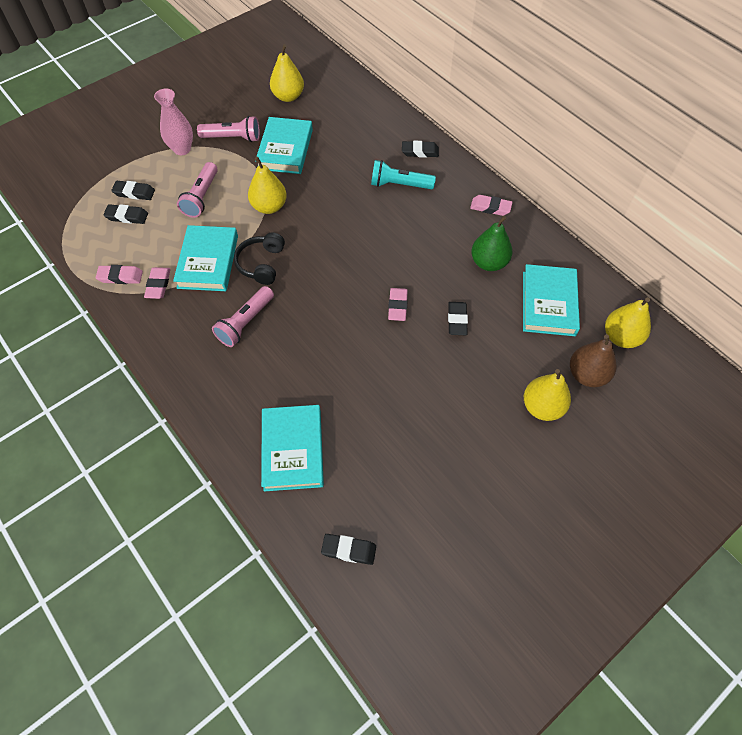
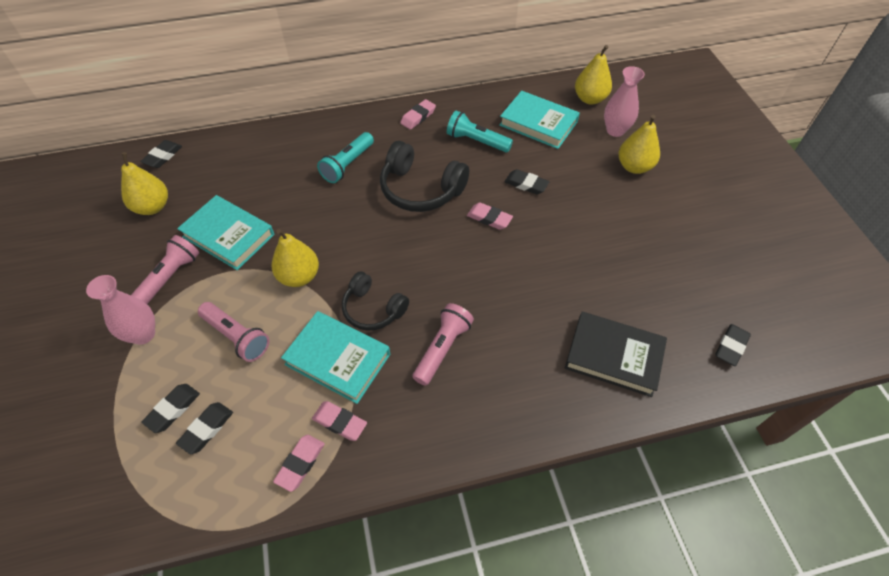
camera: 65 degrees left, 5 degrees down
pink flashlight [212,286,274,347] -> pink flashlight turned 120 degrees counterclockwise [412,303,474,386]
turquoise book [261,405,324,491] -> black book [565,312,667,397]
black eraser [402,141,439,158] -> black eraser moved to [140,140,182,168]
green pear [471,216,512,271] -> turquoise flashlight [447,110,513,152]
brown pear [570,334,616,387] -> pink vase [604,66,645,137]
none -> black headphones [380,141,469,212]

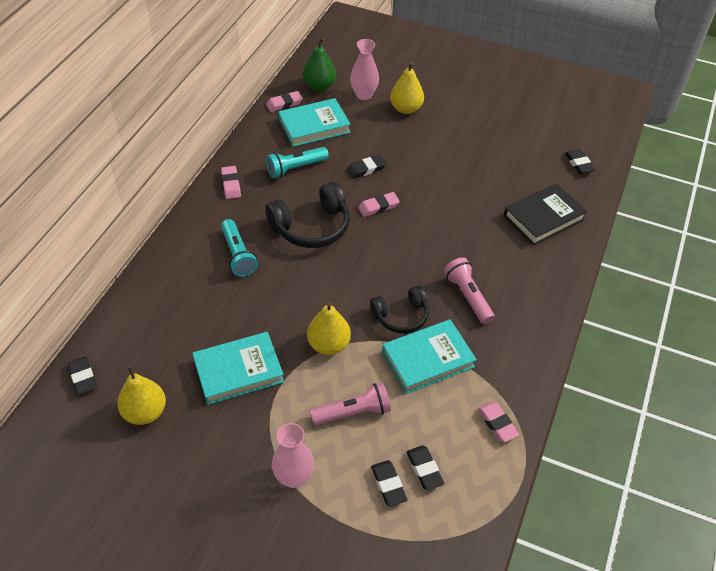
camera: 55 degrees left, 5 degrees down
pink flashlight [131,235,199,304] -> none
pink eraser [312,401,367,441] -> pink eraser moved to [266,91,303,112]
yellow pear [575,45,612,105] -> green pear [303,38,336,91]

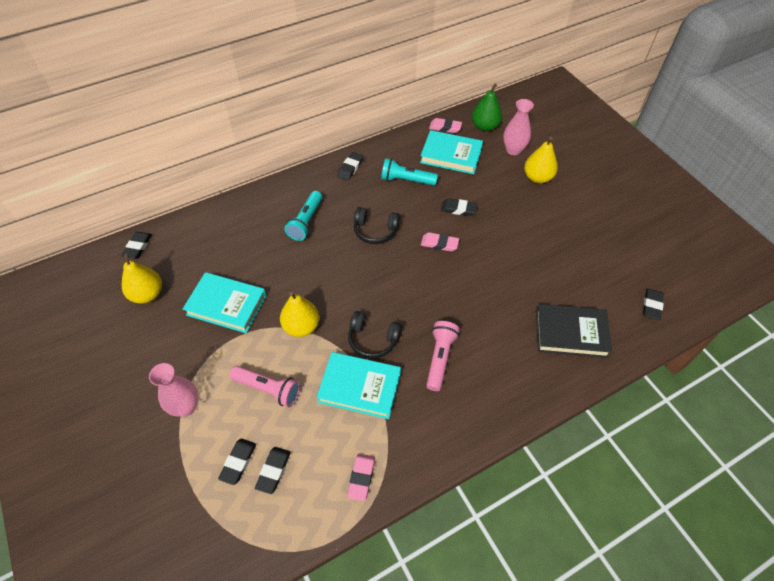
camera: 40 degrees right, 5 degrees up
pink eraser [221,166,241,199] -> black eraser [337,152,363,181]
black headphones [265,182,350,248] -> black headphones [354,207,400,244], size x0.65

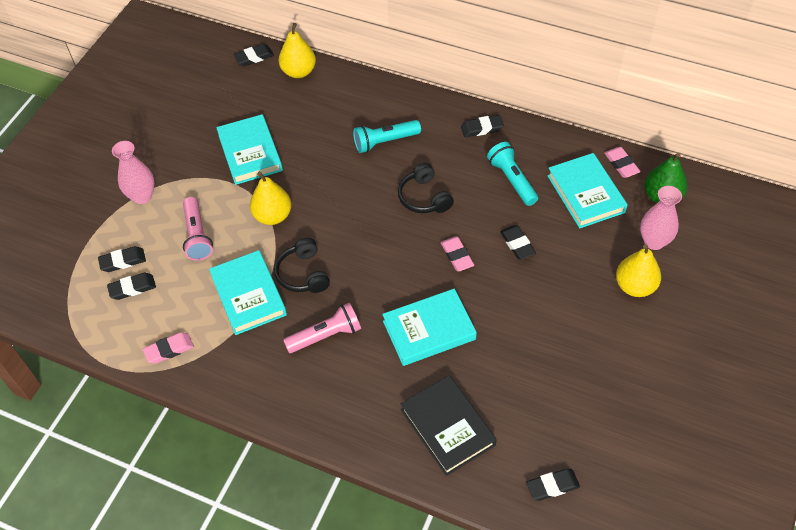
camera: 55 degrees right, 0 degrees up
yellow pear [122,253,162,304] -> yellow pear moved to [279,23,316,78]
none -> turquoise book [382,289,477,366]

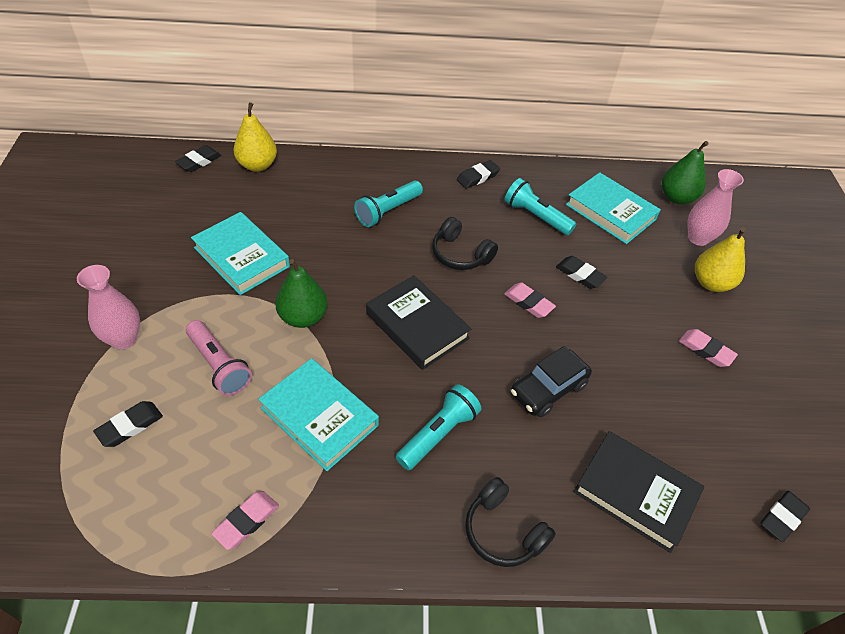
camera: 30 degrees left, 5 degrees down
black eraser [107,273,156,300] -> none
yellow pear [250,172,292,225] -> green pear [275,259,328,328]
black headphones [274,238,330,293] -> black headphones moved to [465,477,556,567]
pink flashlight [283,303,361,353] -> turquoise flashlight [396,384,481,470]
turquoise book [382,289,477,366] -> black car [511,346,592,418]
pink eraser [604,147,641,178] -> pink eraser moved to [679,329,738,367]
none -> black book [366,275,472,370]

